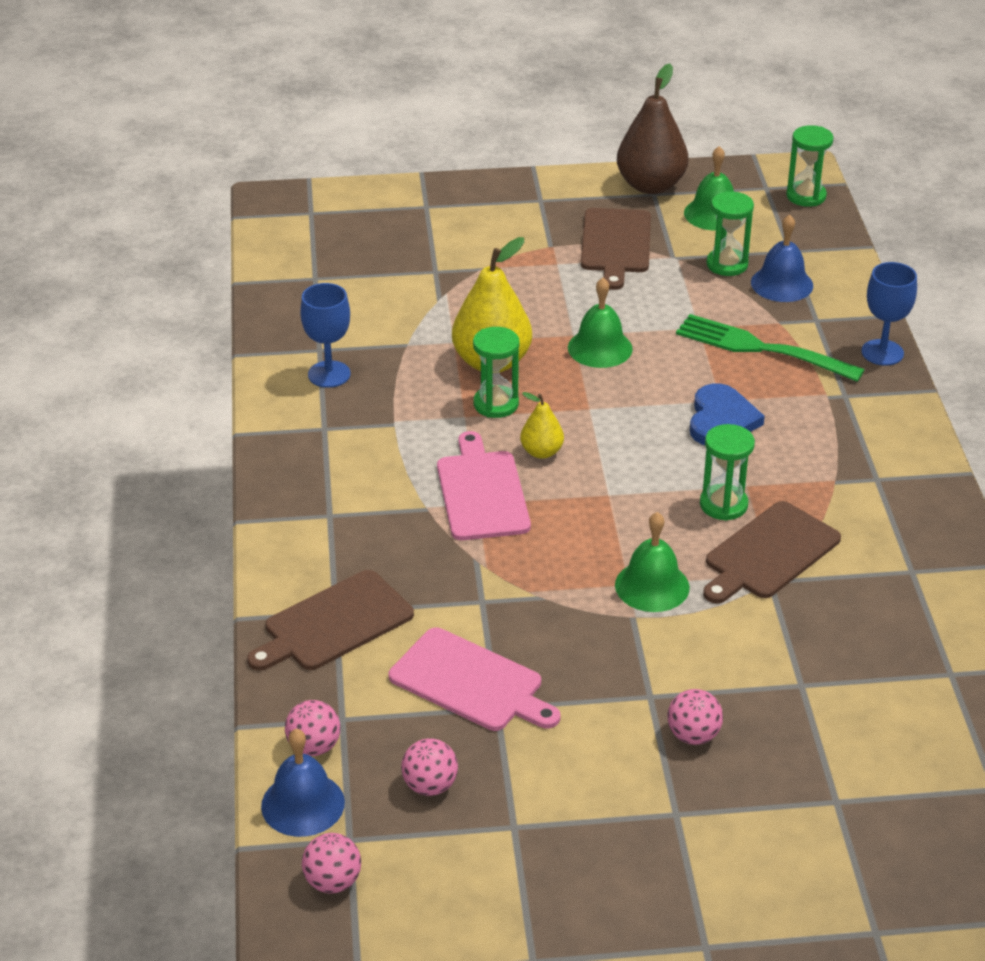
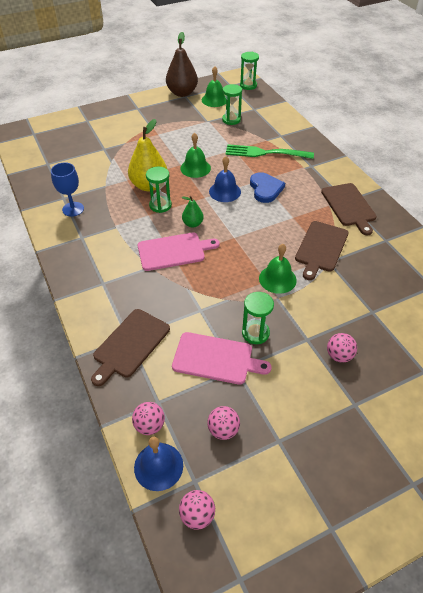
camera: 20 degrees left, 10 degrees up
pink cutting board [437,431,531,540] -> pink cutting board turned 105 degrees clockwise [138,233,220,271]
yellow pear [520,392,564,459] -> green pear [182,196,204,228]
brown cutting board [581,208,651,290] -> brown cutting board moved to [321,183,377,235]
green hourglass [700,424,755,521] -> green hourglass moved to [242,292,274,344]
blue bell [751,214,813,302] -> blue bell moved to [209,156,241,202]
blue goblet [861,262,917,365] -> none

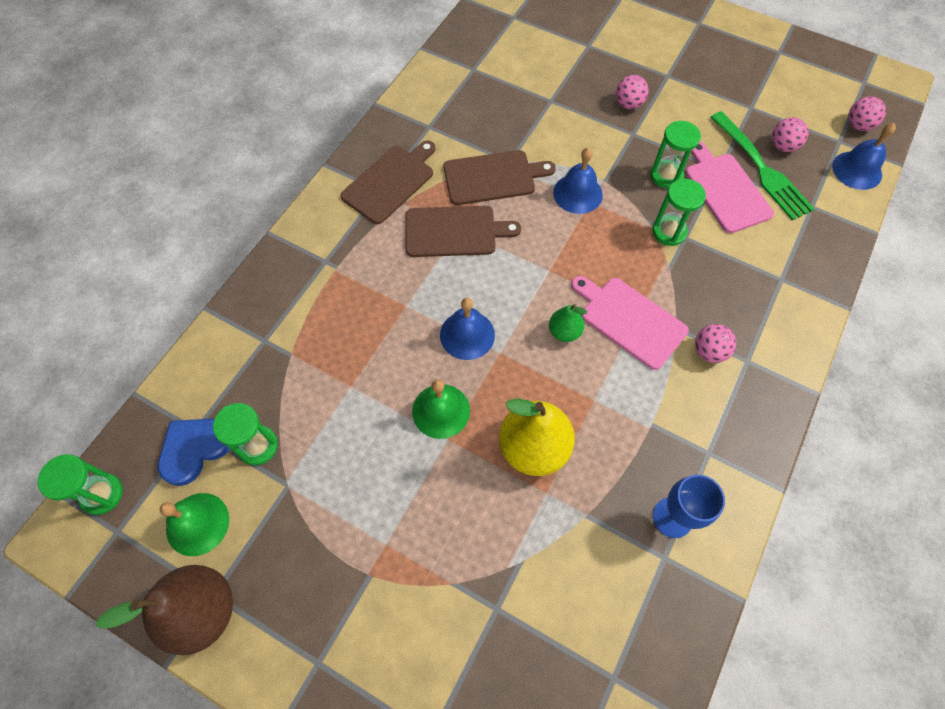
camera: 125 degrees left, 15 degrees up
brown cutting board [91,309,170,386] -> brown cutting board moved to [406,206,521,257]
pink ball [132,402,165,435] -> pink ball moved to [695,324,736,363]
green hourglass [146,166,172,213] -> green hourglass moved to [652,179,706,246]
green fork [226,144,314,159] -> green fork moved to [710,111,814,221]
blue heart [250,172,285,203] -> blue heart moved to [158,418,230,486]
green bell [259,244,297,294] -> blue bell [553,148,603,214]

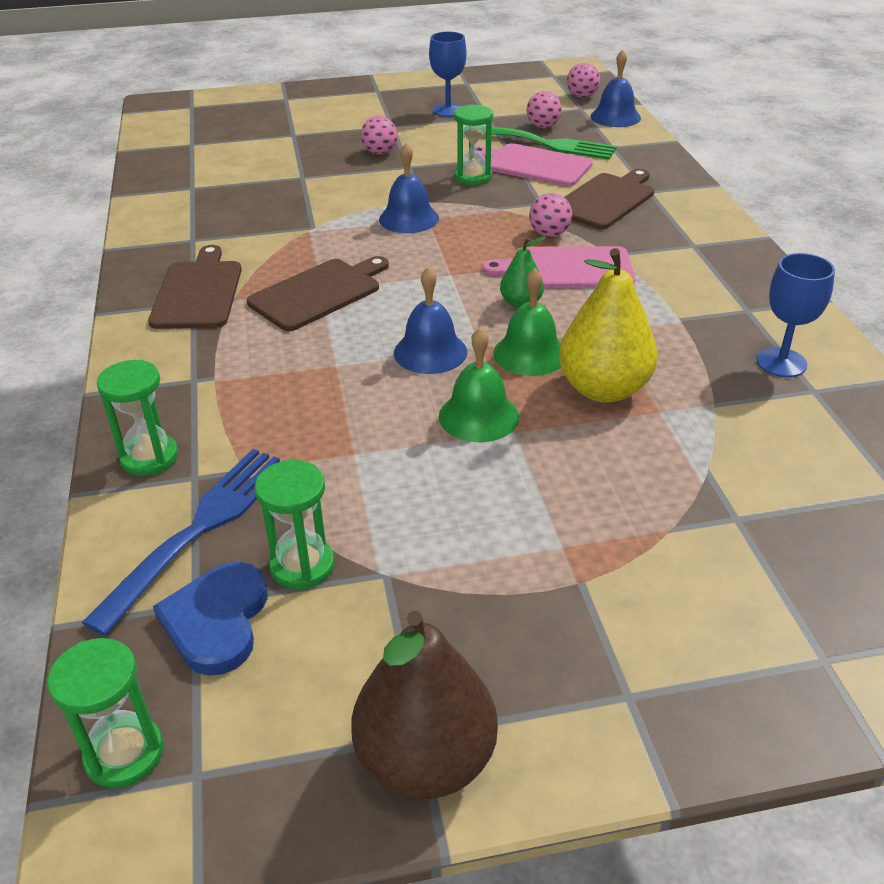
camera: 40 degrees left, 25 degrees down
green bell [160,493,229,556] -> green bell moved to [493,268,561,376]
brown cutting board [444,150,556,205] -> brown cutting board moved to [564,169,654,229]
green hourglass [652,179,706,246] -> green hourglass moved to [97,360,178,476]
pink ball [695,324,736,363] -> pink ball moved to [529,193,572,237]
none -> blue fork [82,449,285,636]
none -> blue goblet [429,32,467,117]

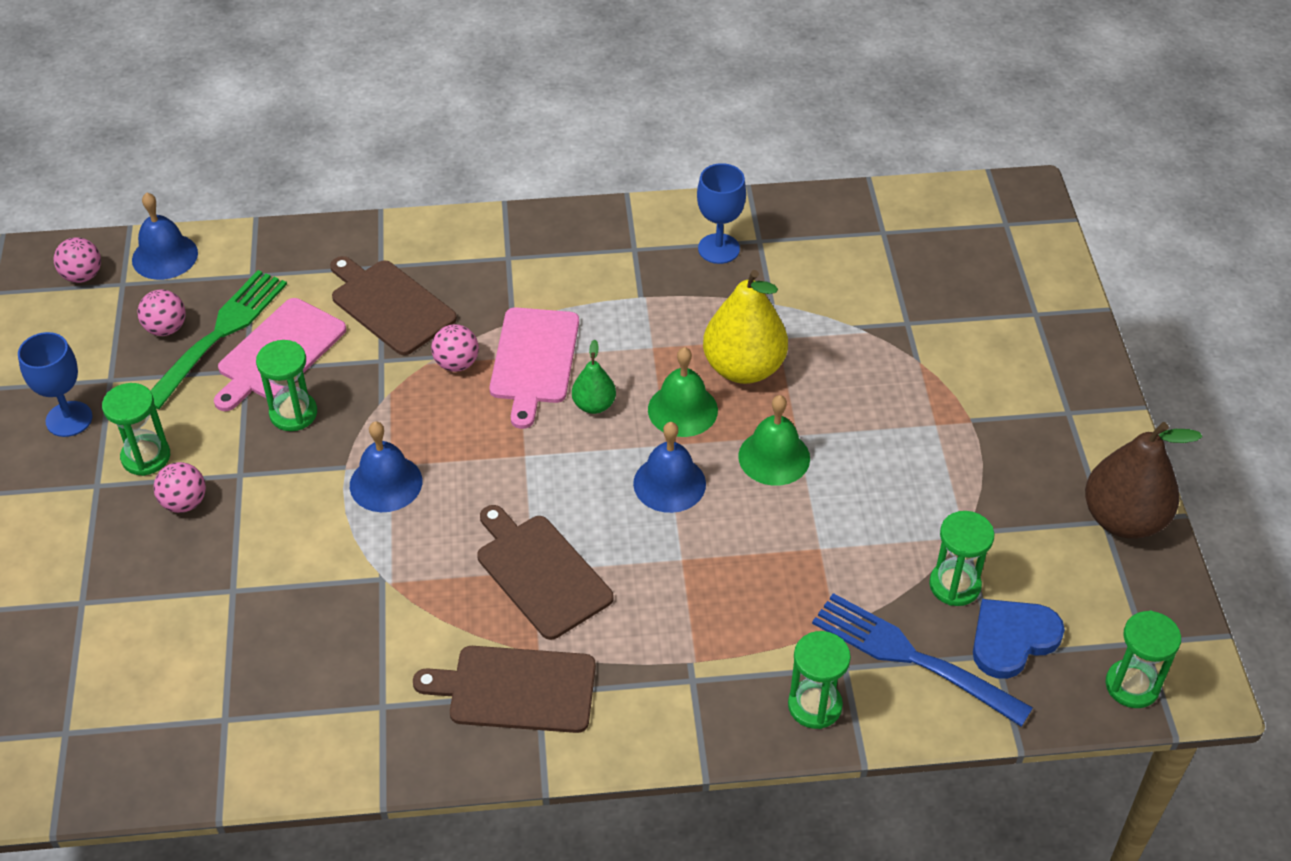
camera: 85 degrees left, 10 degrees up
blue heart [153,562,268,676] -> blue heart turned 135 degrees clockwise [973,599,1065,679]
none -> green hourglass [102,383,170,476]

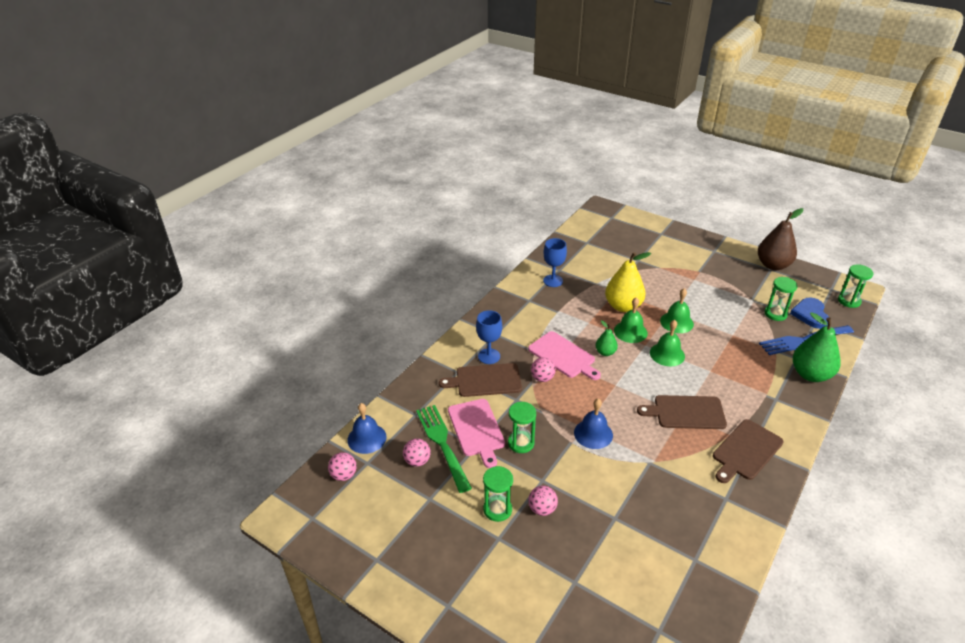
camera: 50 degrees left, 10 degrees down
blue goblet [18,332,93,437] -> blue goblet moved to [476,310,502,364]
blue bell [633,422,706,513] -> green bell [650,320,685,366]
green hourglass [788,631,851,729] -> green pear [793,312,841,382]

